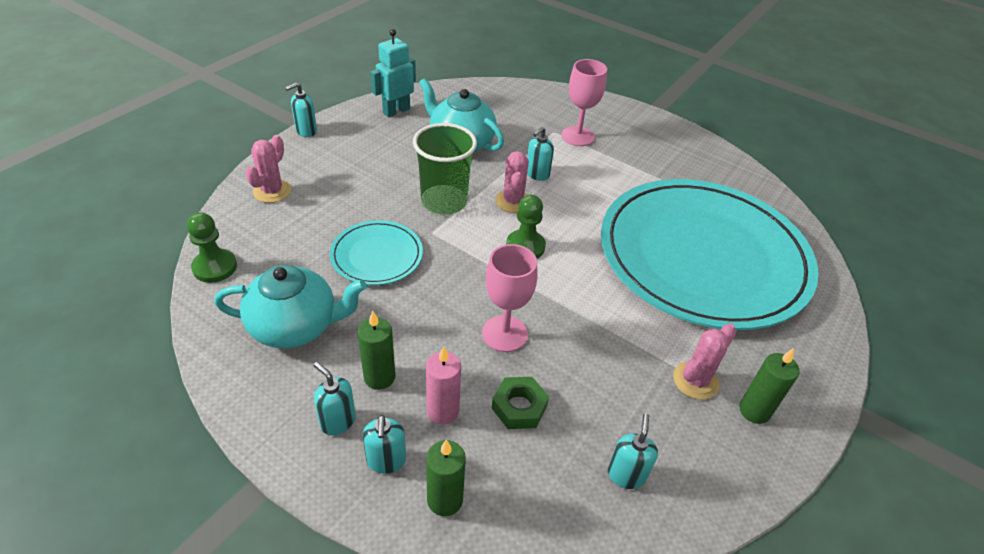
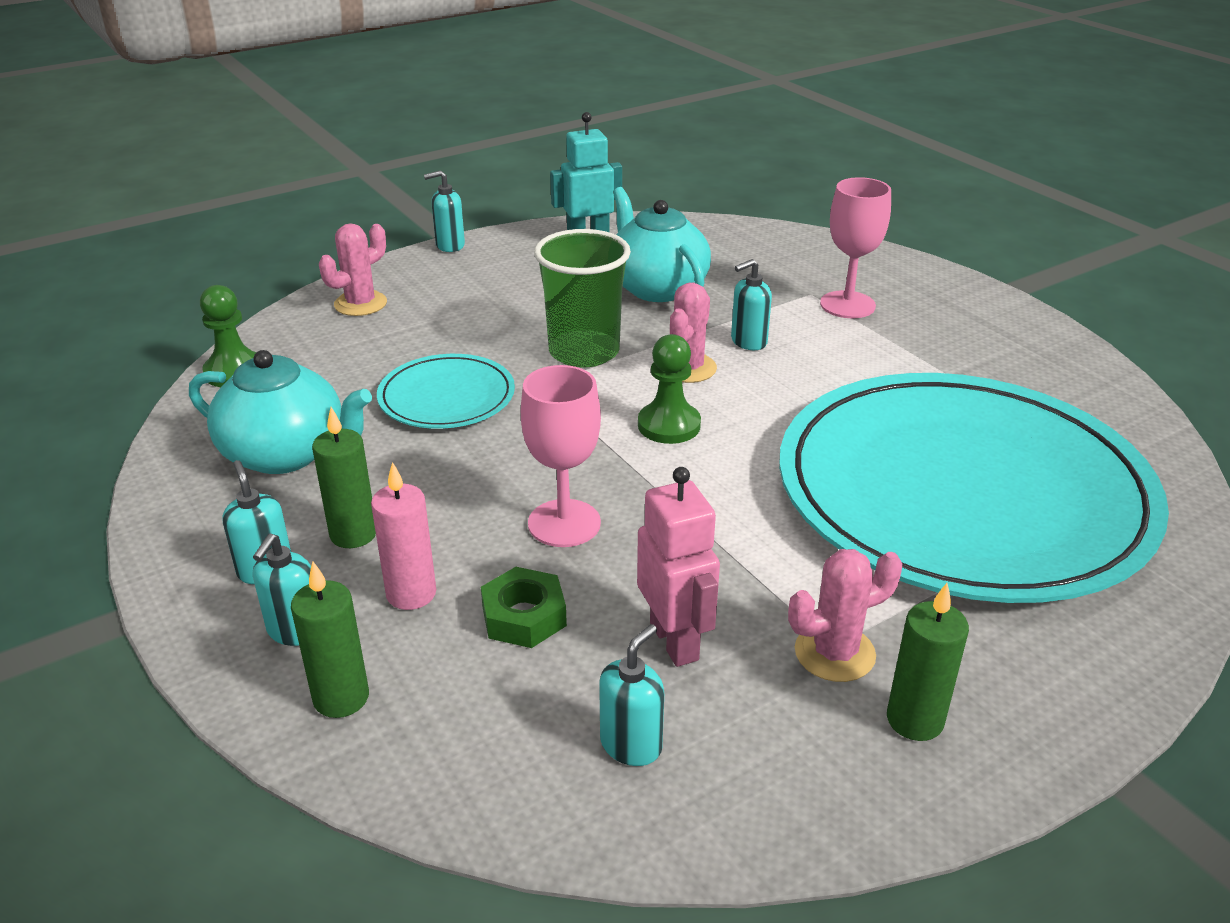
camera: 25 degrees right, 10 degrees down
none -> pink robot [637,467,720,667]

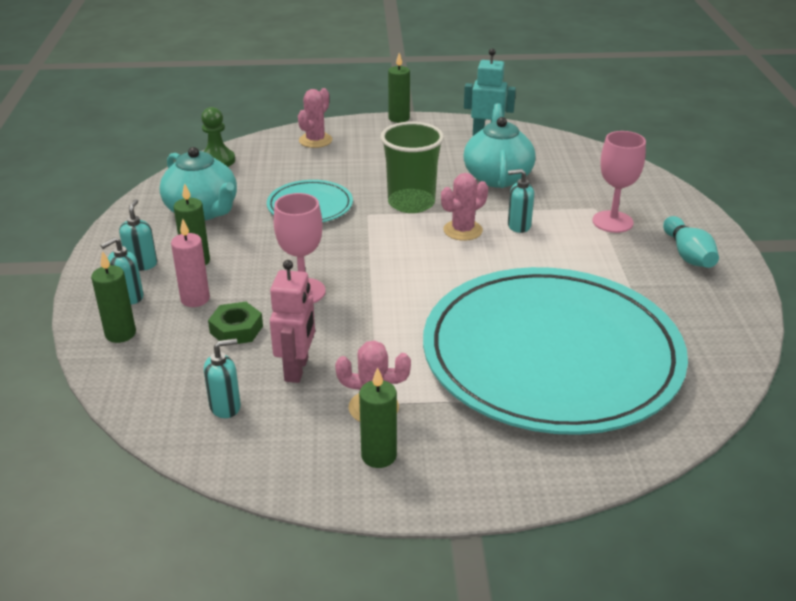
camera: 30 degrees right, 0 degrees up
pink cactus [319,223,387,316] -> pink cactus turned 45 degrees counterclockwise [298,88,332,148]
turquoise soap dispenser [424,170,465,252] -> green candle [388,53,410,123]
green pawn [638,334,701,444] -> none
none -> turquoise bowling pin [663,216,719,268]

